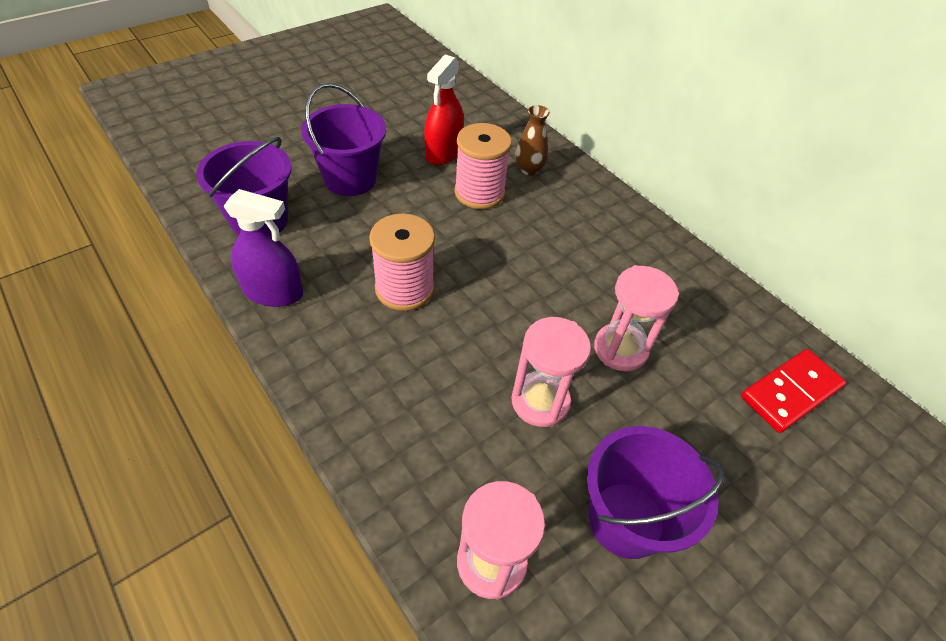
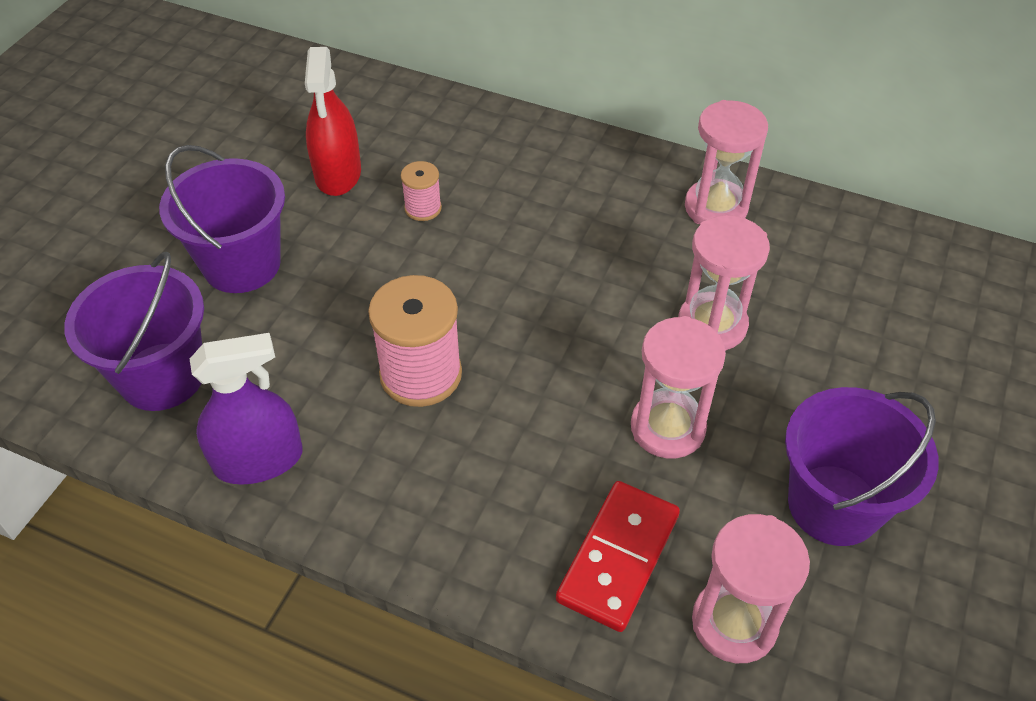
camera: 25 degrees left, 0 degrees up
pink spool [454,123,512,209] -> pink spool [401,161,442,221], size x0.51
brown vase [515,105,550,175] -> none
red domino [741,349,846,433] -> red domino moved to [556,481,680,632]
none -> pink hourglass [685,100,768,224]

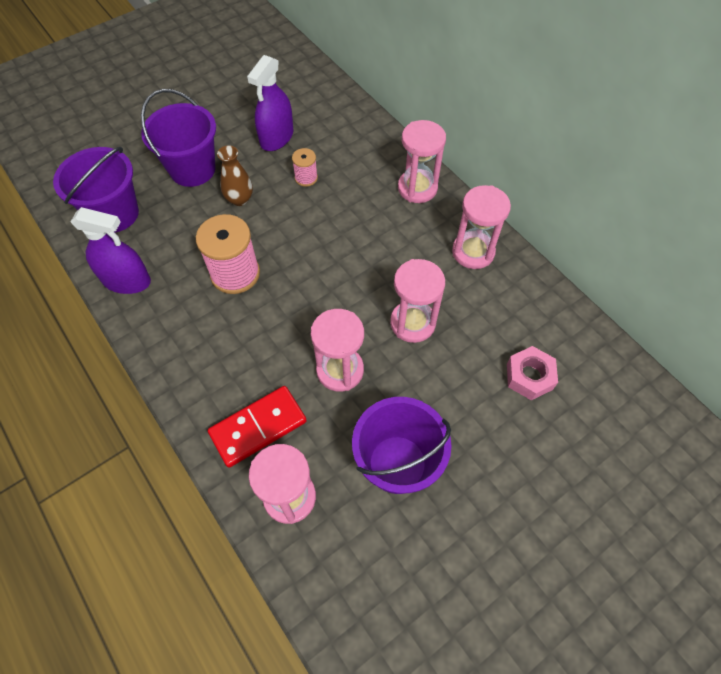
camera: 30 degrees right, 10 degrees up
red spray bottle [305,47,361,196] -> purple spray bottle [247,55,293,151]
none -> brown vase [217,146,253,206]
none -> pink hourglass [398,120,446,203]
none -> pink nut [507,346,558,400]

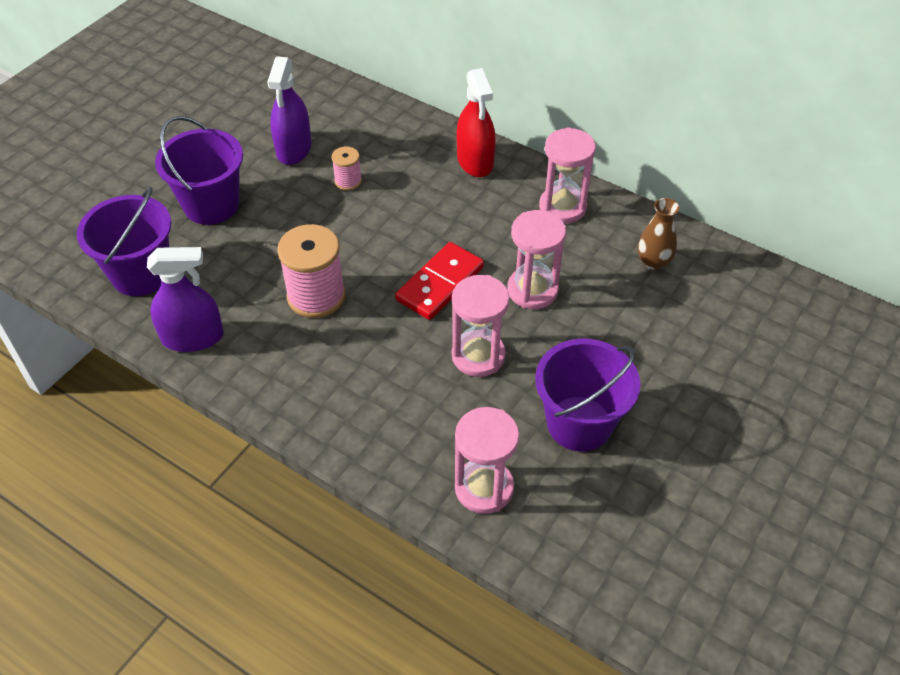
camera: 20 degrees left, 10 degrees down
red domino [208,386,307,467] -> red domino moved to [395,242,484,320]
brown vase [217,146,253,206] -> brown vase moved to [638,198,679,270]
pink hourglass [398,120,446,203] -> red spray bottle [457,68,496,177]
pink nut [507,346,558,400] -> none

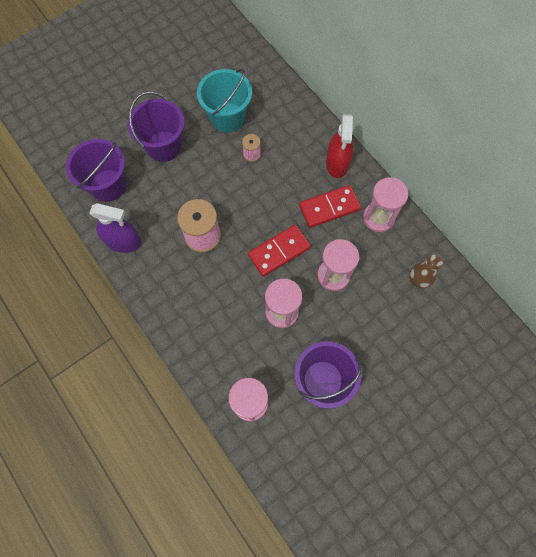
camera: 20 degrees right, 20 degrees up
purple spray bottle [267,56,311,165] -> turquoise bucket [197,68,252,132]
none -> red domino [299,185,361,228]

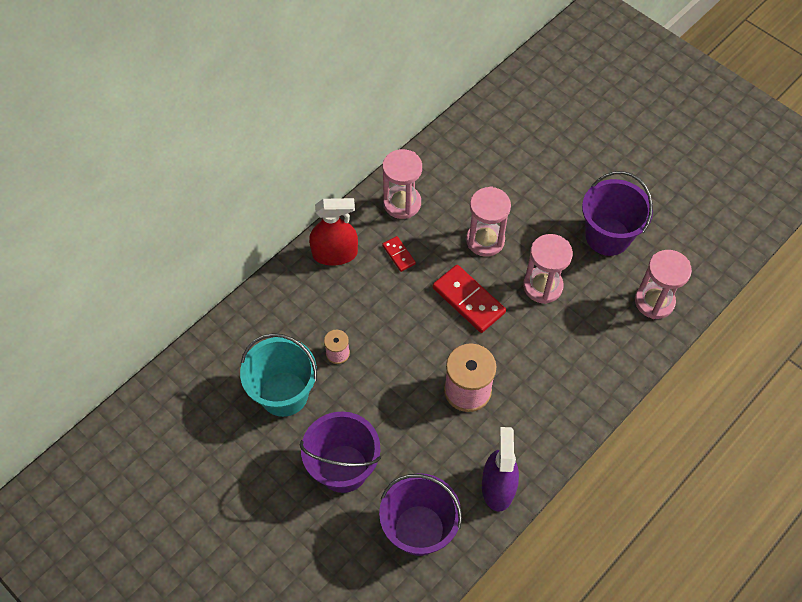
camera: 100 degrees left, 10 degrees down
red domino [299,185,361,228] -> red domino [382,236,416,272], size x0.52
brown vase [409,255,443,288] -> none

